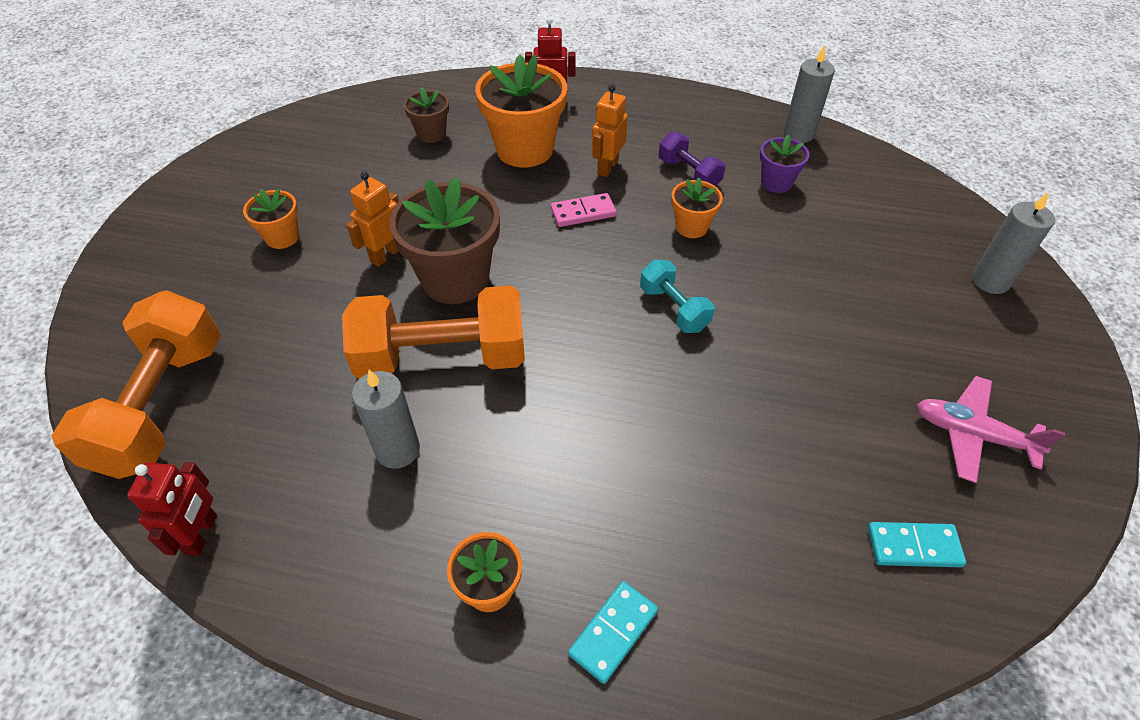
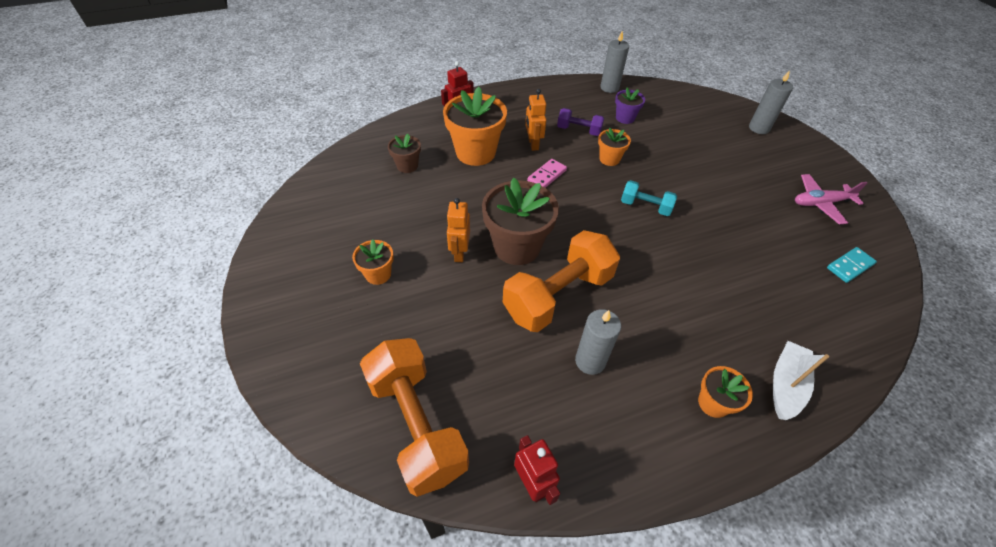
camera: 35 degrees left, 0 degrees up
turquoise domino [568,581,658,684] -> white boat [773,341,829,420]

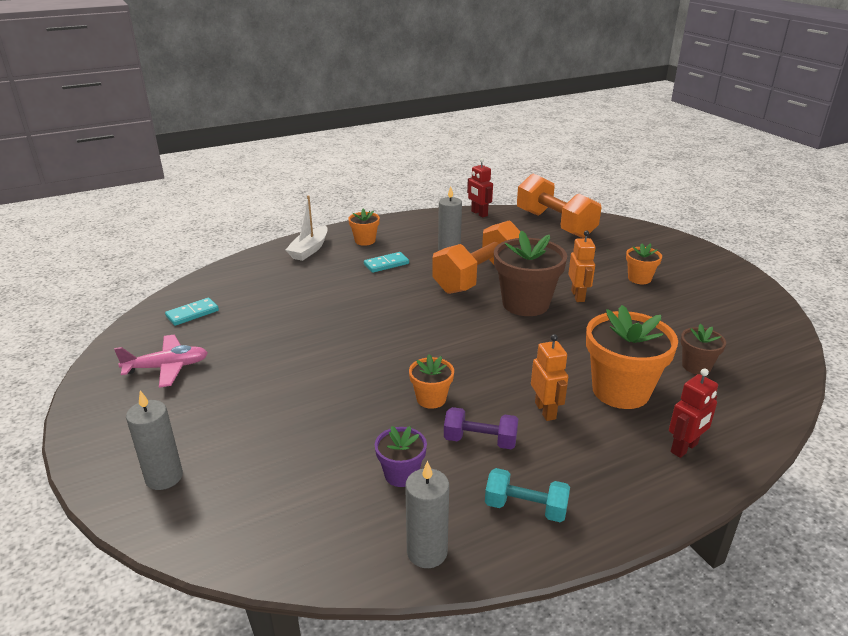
camera: 175 degrees right, 20 degrees down
pink domino [527,159,567,188] -> none
turquoise dumbbell [621,180,677,216] -> turquoise dumbbell moved to [485,468,570,522]
none -> turquoise domino [364,252,409,273]

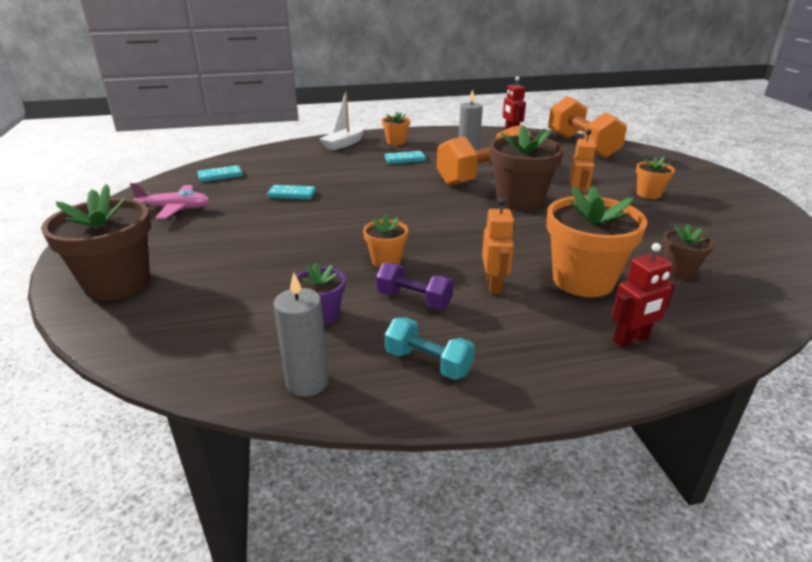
camera: 15 degrees right, 0 degrees up
grey candle [126,390,183,490] -> brown flower pot [41,184,151,301]
none -> turquoise domino [267,185,316,200]

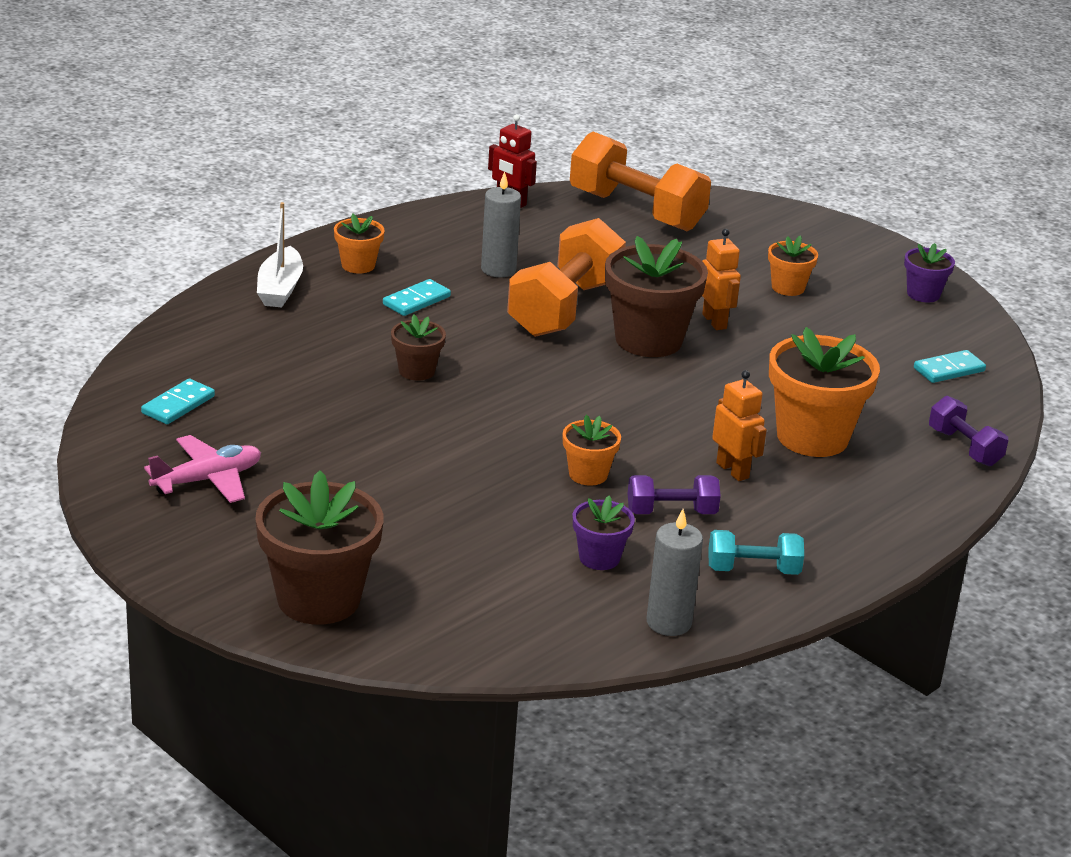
camera: 35 degrees left, 0 degrees up
turquoise domino [267,185,316,200] -> turquoise domino moved to [914,350,986,383]
red robot [612,243,675,348] -> none
brown flower pot [662,224,714,279] -> brown flower pot moved to [391,315,446,381]
none -> purple flower pot [904,243,955,303]
none -> purple dumbbell [929,396,1008,466]

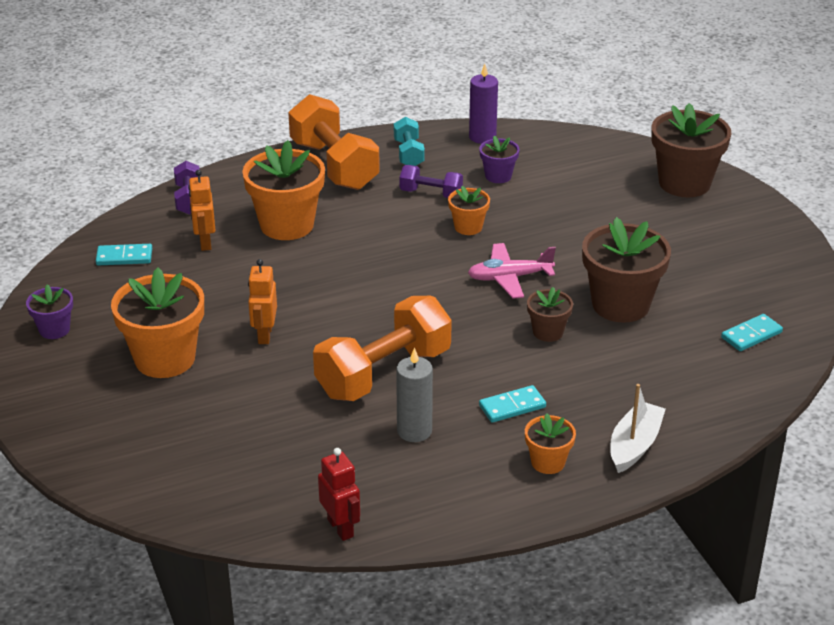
camera: 155 degrees left, 5 degrees up
pink plane [144,435,261,503] -> pink plane moved to [468,243,556,299]
orange dumbbell [570,132,711,231] -> orange dumbbell moved to [288,94,380,190]
brown flower pot [605,236,708,357] -> brown flower pot moved to [582,217,671,323]
grey candle [647,509,703,636] -> purple candle [469,64,498,144]
turquoise dumbbell [708,530,804,575] -> turquoise dumbbell turned 60 degrees clockwise [394,117,425,166]
orange robot [712,370,767,481] -> orange robot moved to [188,170,215,251]
orange flower pot [768,235,818,296] -> orange flower pot [111,267,204,378], size x1.93

